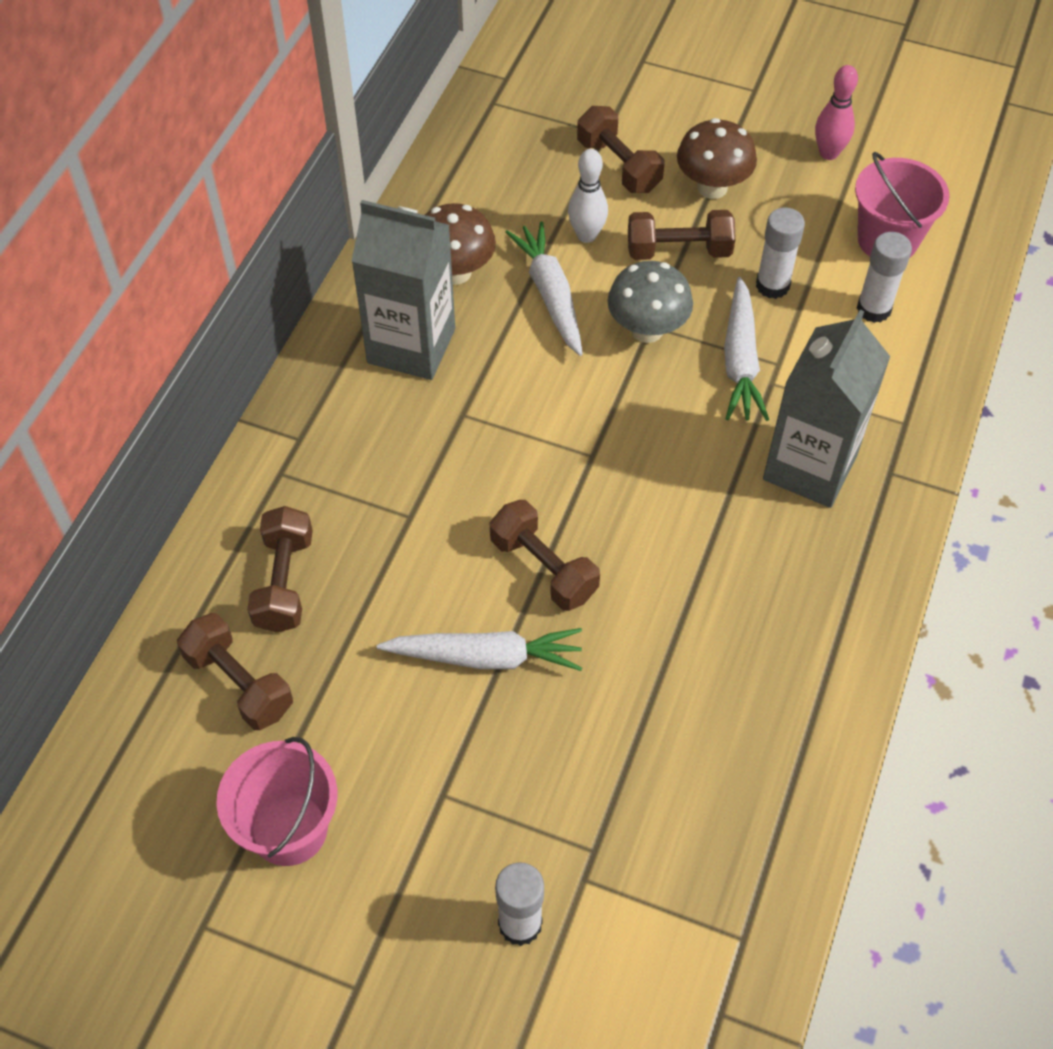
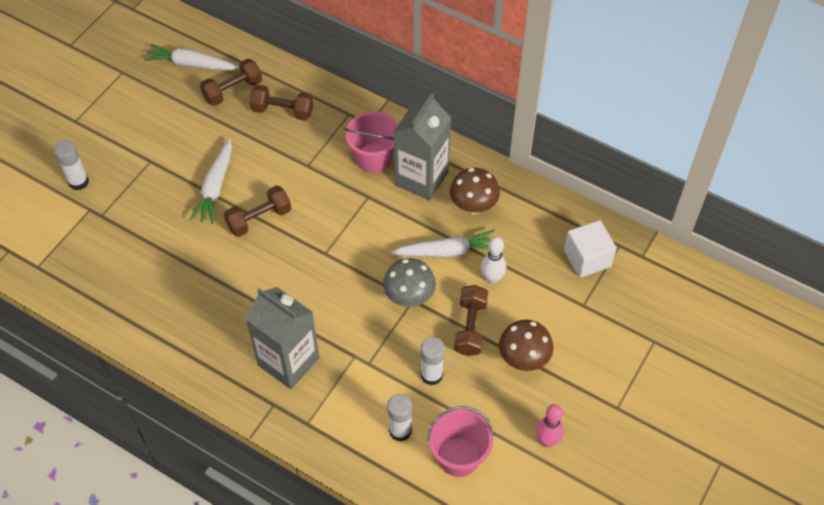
camera: 100 degrees right, 0 degrees up
pink bucket [216,737,338,866] -> pink bucket moved to [345,112,398,173]
brown dumbbell [577,106,664,193] -> none
white carrot [724,277,769,421] -> white carrot moved to [144,44,239,71]
none -> white cube [564,220,617,278]

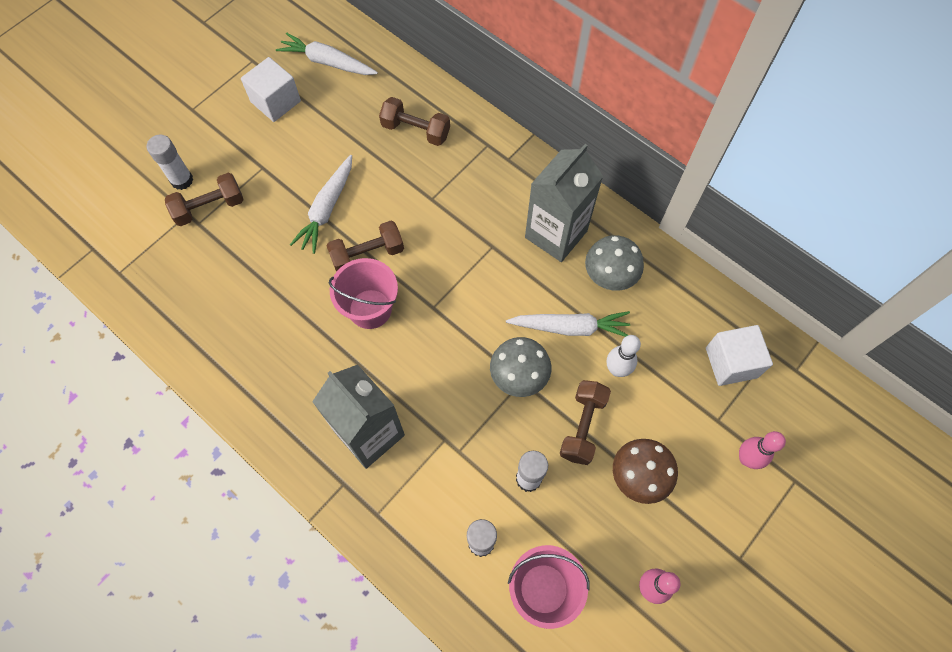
camera: 10 degrees right, 10 degrees up
brown dumbbell [200,58,262,106] -> brown dumbbell moved to [165,173,244,226]
pink bucket [345,112,398,173] -> pink bucket moved to [329,258,398,329]
brown mushroom [450,168,500,214] -> grey mushroom [585,235,644,291]
none -> white cube [241,57,301,122]
none -> pink bowling pin [739,431,786,469]

